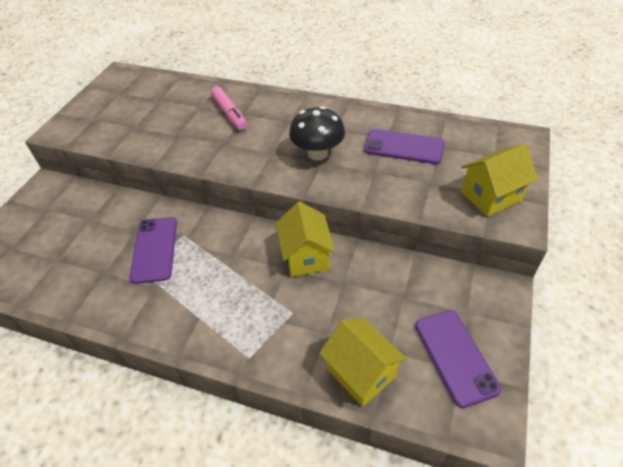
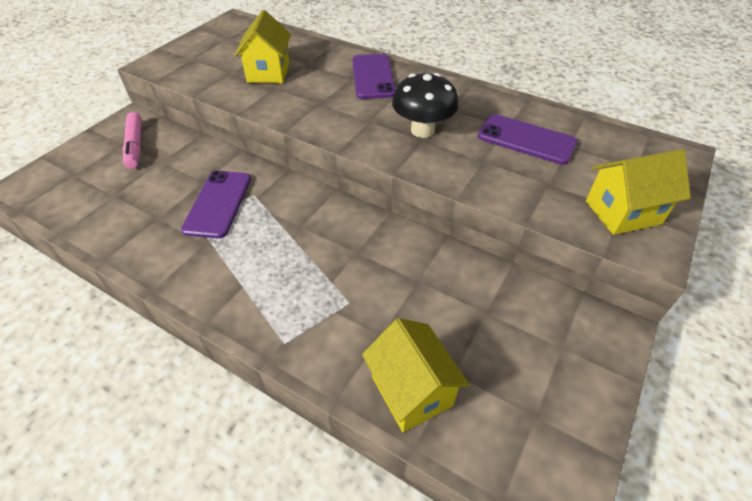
camera: 10 degrees right, 0 degrees up
pink marker [211,86,247,130] -> pink marker moved to [123,112,142,169]
yellow house [276,202,335,277] -> yellow house moved to [235,10,291,83]
purple phone [415,310,501,408] -> purple phone moved to [352,54,396,99]

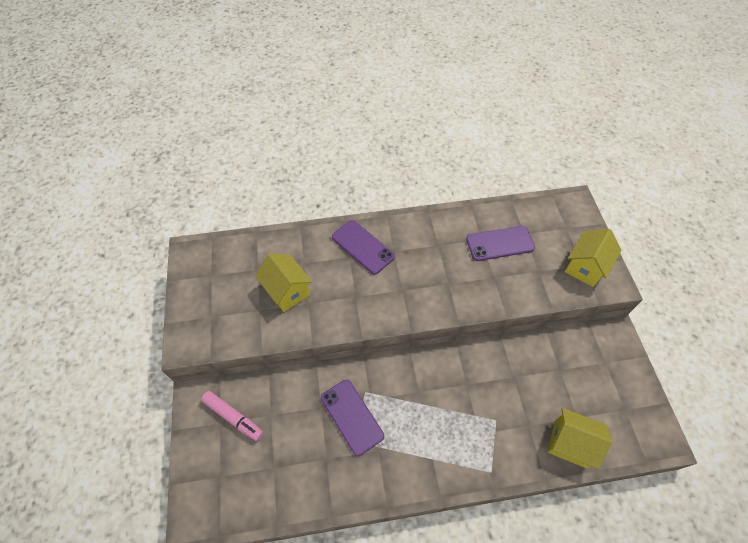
camera: 40 degrees left, 10 degrees up
black mushroom [392,73,458,138] -> none

